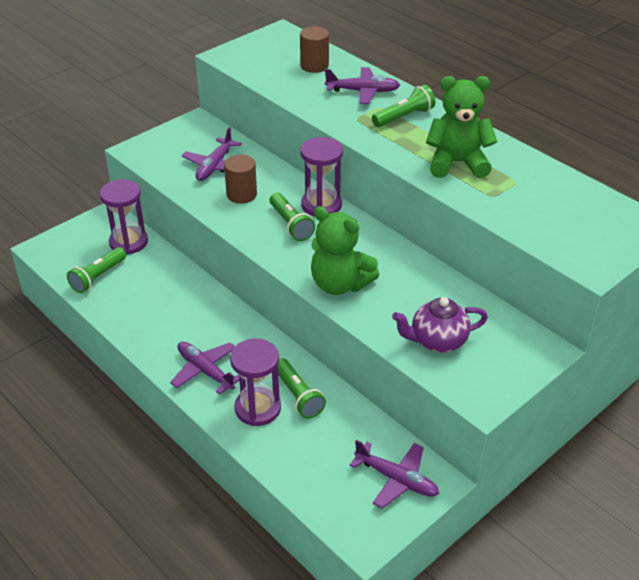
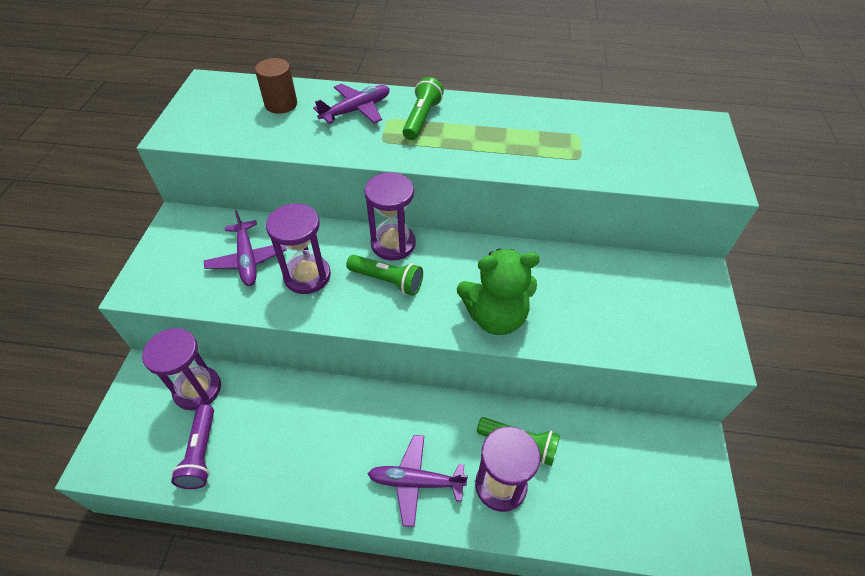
camera: 40 degrees left, 10 degrees up
green flashlight [67,247,126,293] -> purple flashlight [171,404,214,489]
brown cylinder [224,155,257,204] -> purple hourglass [266,203,331,294]
purple plane [350,440,439,509] -> none
purple teapot [392,297,488,353] -> none
green teddy bear [426,76,497,178] -> none

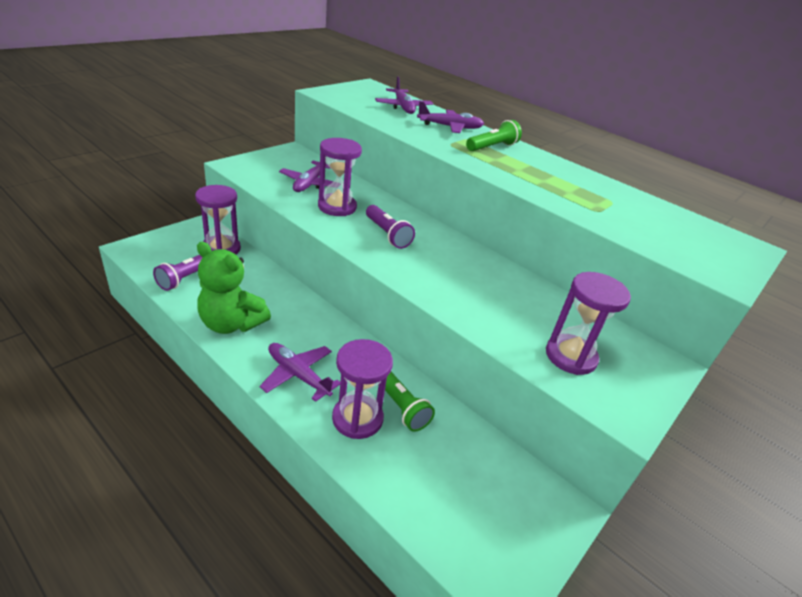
camera: 30 degrees right, 15 degrees down
brown cylinder [255,58,297,114] -> purple plane [375,76,433,114]
green flashlight [346,255,423,296] -> purple flashlight [366,205,415,249]
purple hourglass [364,172,416,261] -> purple hourglass moved to [546,272,631,375]
green teddy bear [457,248,540,335] -> green teddy bear moved to [197,242,271,334]

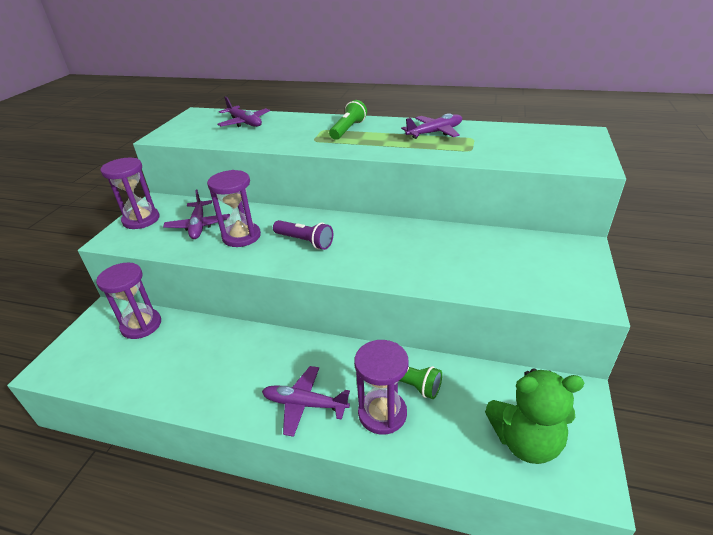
camera: 20 degrees left, 0 degrees up
purple flashlight [153,250,212,291] -> none
green teddy bear [197,242,271,334] -> green teddy bear moved to [485,368,584,464]
purple plane [417,101,484,133] -> purple plane moved to [401,113,462,139]
purple hourglass [546,272,631,375] -> purple hourglass moved to [100,157,160,229]

